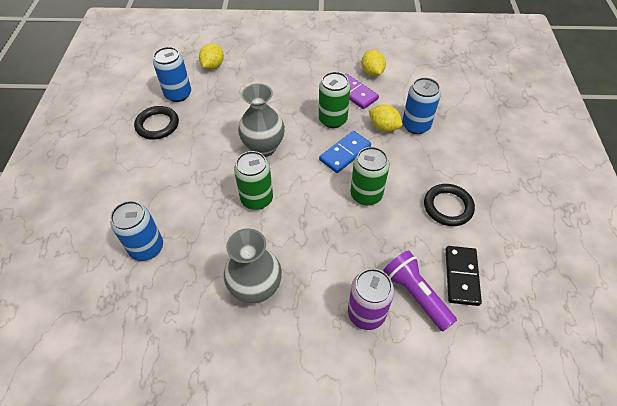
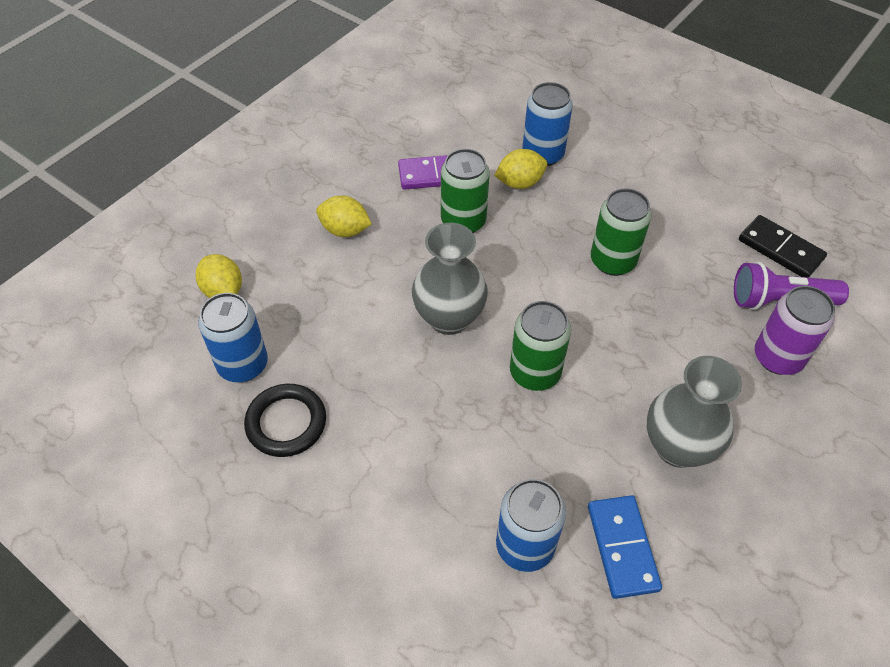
camera: 55 degrees left, 0 degrees up
blue domino [319,131,371,173] -> blue domino moved to [588,495,662,599]
yellow lemon [362,50,386,76] -> yellow lemon moved to [316,195,372,237]
black ring [424,184,475,226] -> none

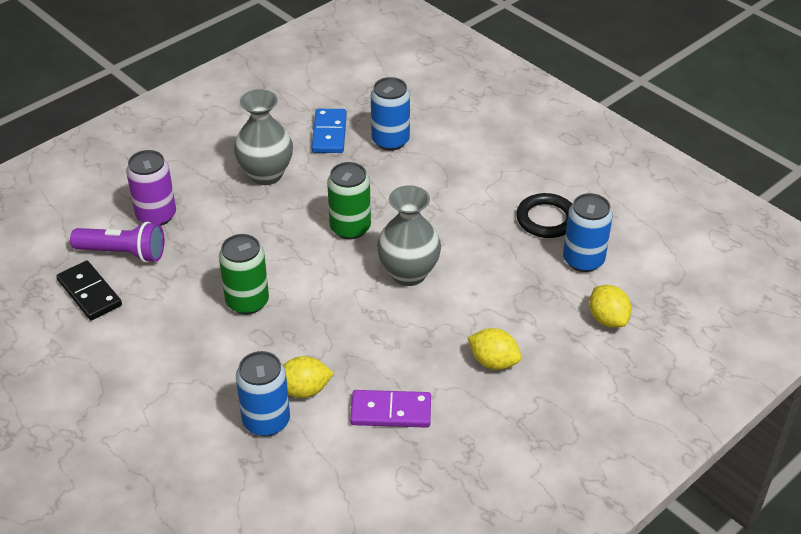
camera: 170 degrees left, 10 degrees down
green can [441,149,490,233] -> none

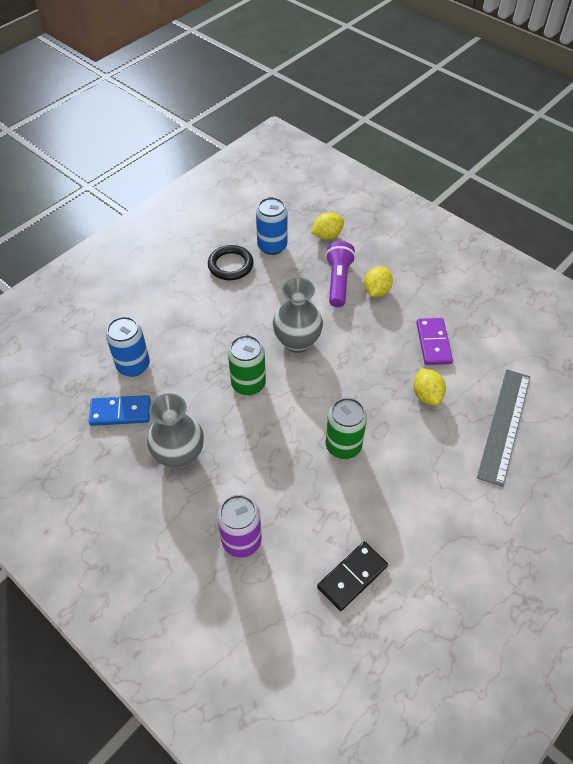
camera: 95 degrees left, 10 degrees up
purple flashlight [70,222,164,263] -> purple flashlight moved to [325,241,356,307]
blue can [236,351,290,436] -> none
none -> grey ruler [477,369,530,487]

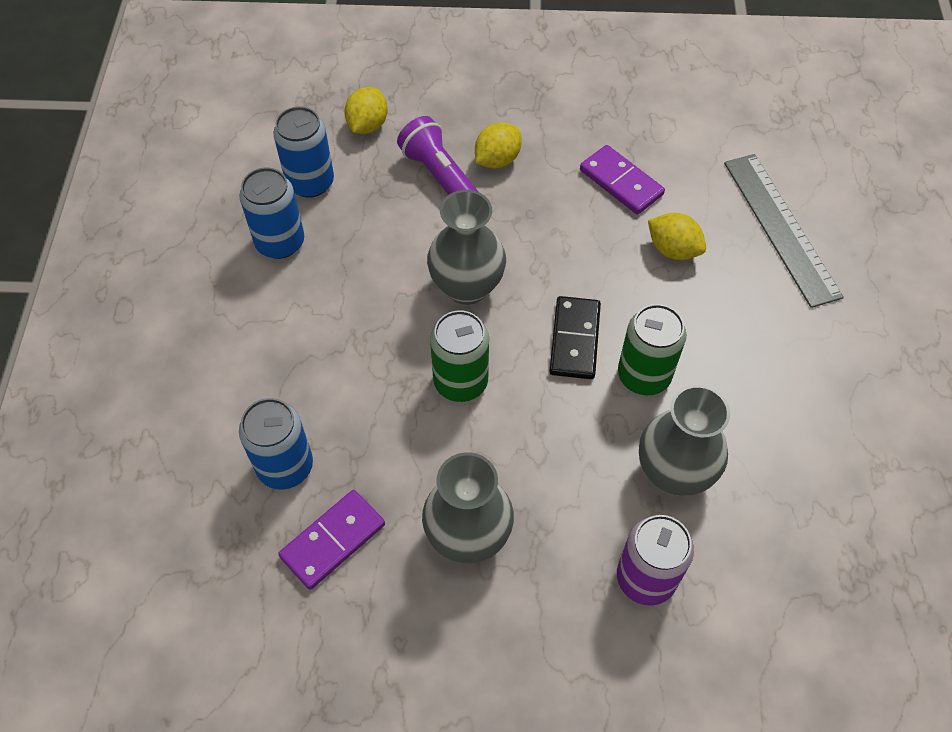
camera: 40 degrees left, 5 degrees up
blue domino [89,395,151,426] -> purple domino [278,490,385,590]
black ring [208,245,254,280] -> blue can [239,167,304,259]
black domino [317,541,388,611] -> black domino moved to [549,296,601,379]
yellow lemon [364,266,393,297] -> yellow lemon turned 60 degrees clockwise [475,122,521,169]
none -> grey vase [639,385,730,496]

